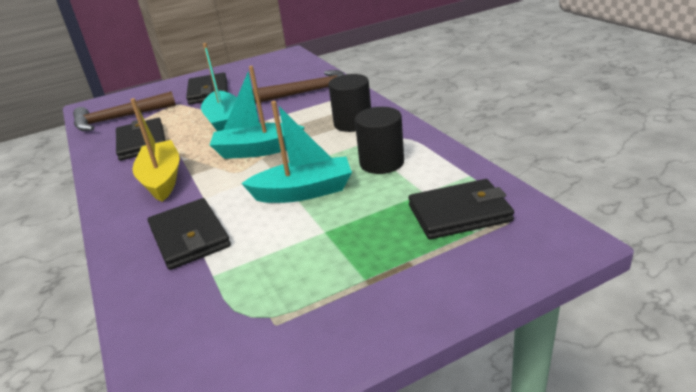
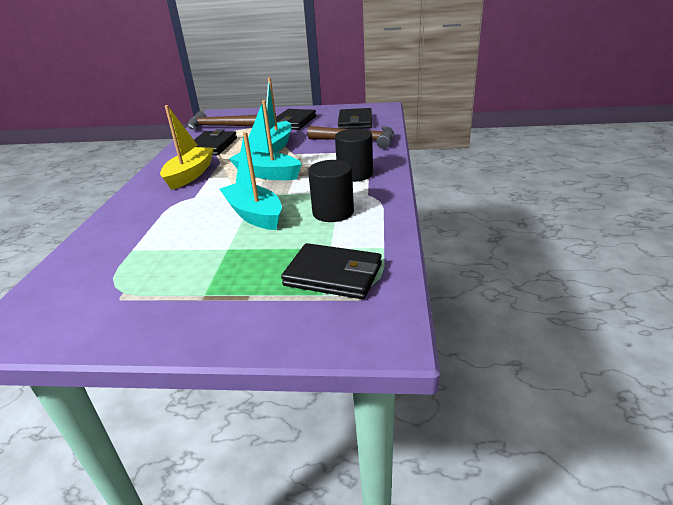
camera: 30 degrees right, 0 degrees up
black wallet [148,198,231,270] -> black wallet moved to [338,108,372,129]
turquoise boat [241,101,352,203] -> turquoise boat turned 150 degrees counterclockwise [220,132,282,230]

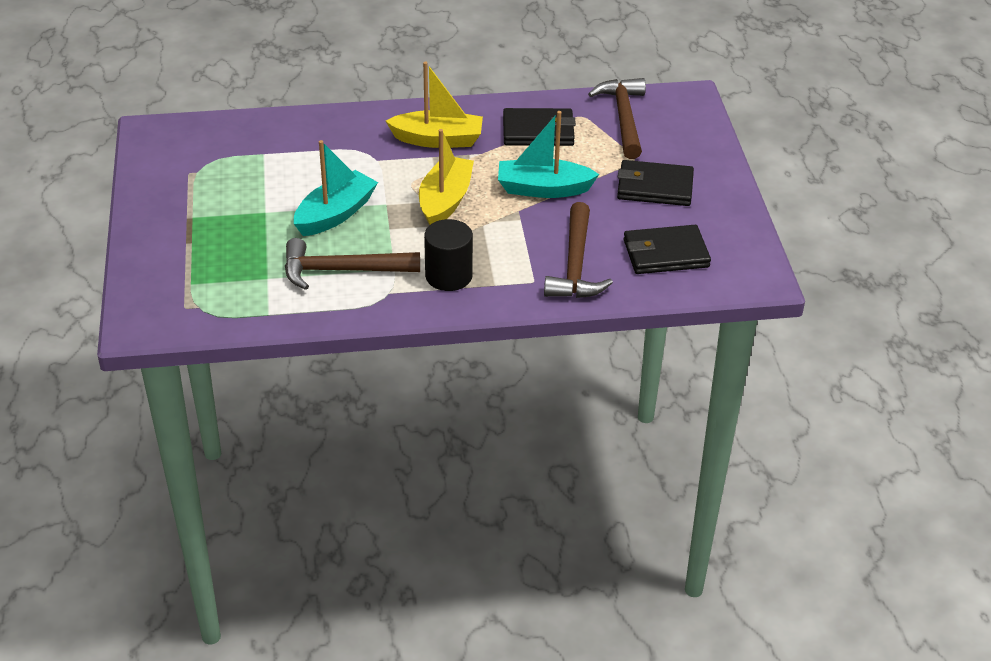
camera: 75 degrees right, 10 degrees up
turquoise boat [229,100,302,180] -> yellow boat [419,129,474,225]
black wallet [281,243,382,299] -> none
black cylinder [308,160,354,222] -> brown hammer [285,238,420,290]

